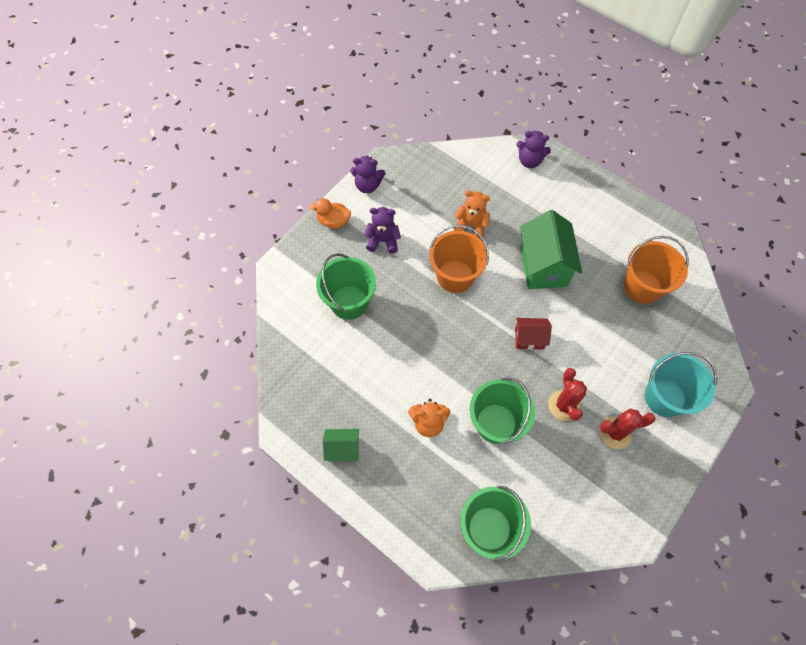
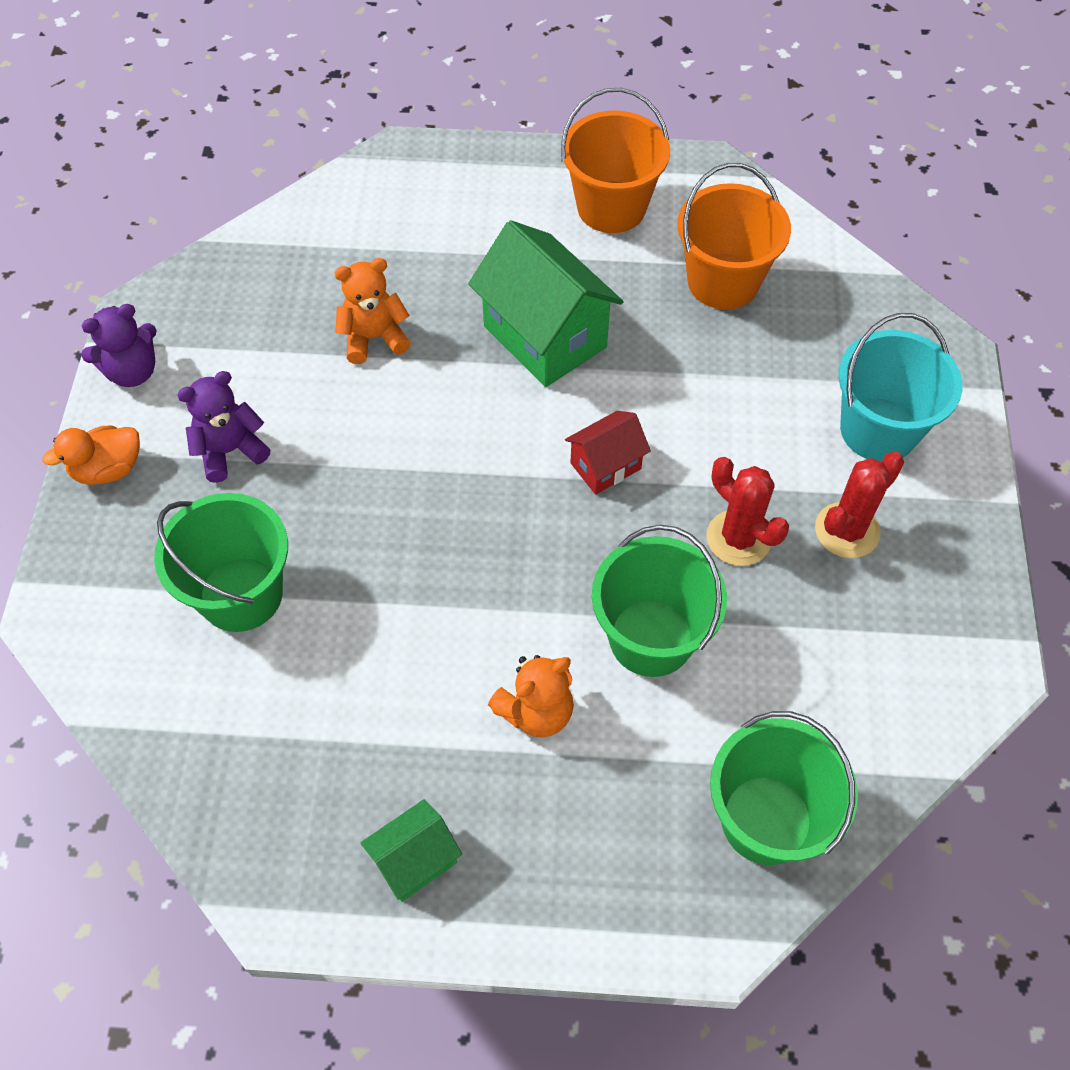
camera: 35 degrees left, 5 degrees down
orange bucket [429,225,489,293] -> orange bucket moved to [561,88,670,233]
purple teddy bear [516,131,551,168] -> none

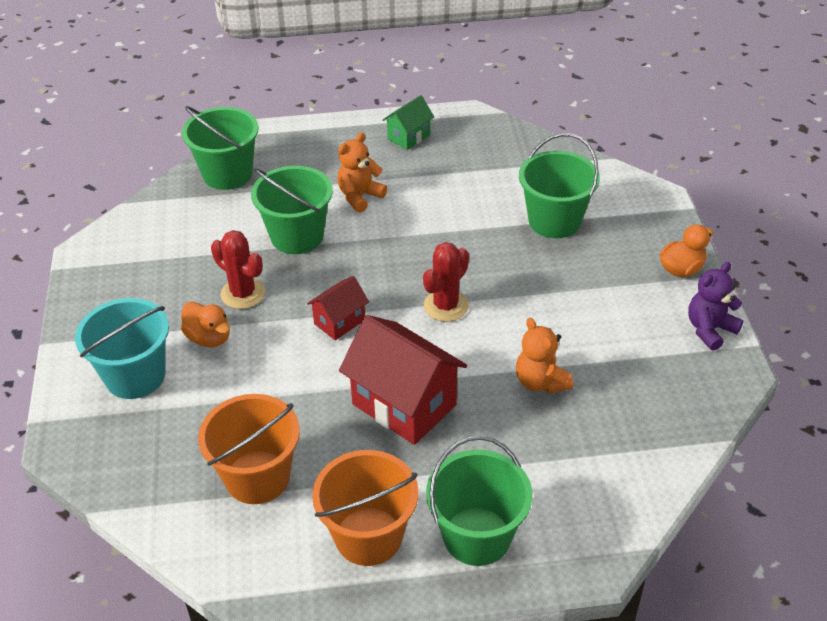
camera: 170 degrees right, 15 degrees down
purple teddy bear [177,371,270,483] -> none
orange teddy bear [334,258,411,364] -> orange teddy bear turned 90 degrees clockwise [516,318,573,393]
green house [468,220,623,387] -> red house [339,315,467,445]
red cactus [815,452,904,558] -> red cactus moved to [423,242,469,322]
none -> orange duck [181,302,230,347]
none -> green bucket [426,436,533,566]

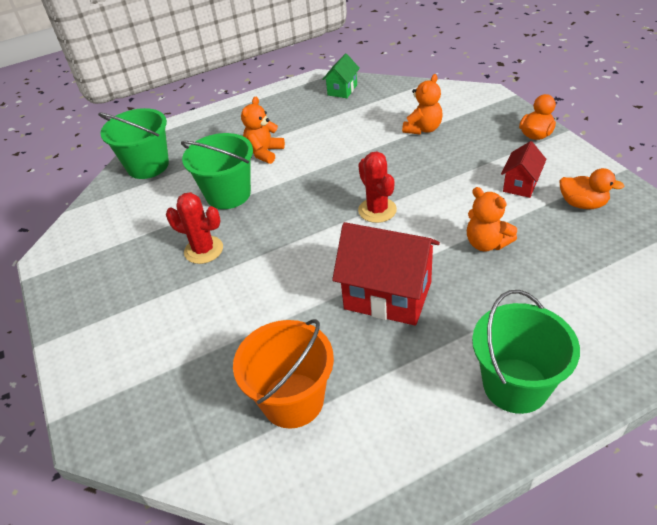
camera: 15 degrees left, 0 degrees up
turquoise bucket [75,298,169,399] -> none
orange duck [181,302,230,347] -> orange duck moved to [559,168,624,209]
red house [307,276,369,340] -> red house moved to [501,141,547,198]
orange bucket [312,450,418,566] -> none
green house [383,95,434,150] -> green house moved to [322,53,360,98]
red cactus [423,242,469,322] -> red cactus turned 45 degrees counterclockwise [358,151,397,223]
green bucket [519,133,600,238] -> orange teddy bear [402,74,442,135]
purple teddy bear [688,262,744,351] -> none

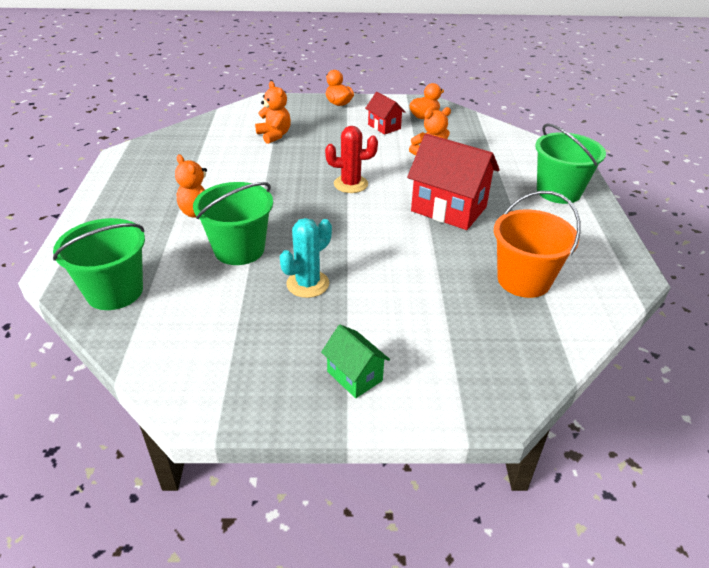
camera: 70 degrees left, 5 degrees down
red cactus [166,192,223,264] -> turquoise cactus [280,218,332,298]
green house [322,53,360,98] -> green house moved to [321,325,390,398]
red house [332,222,440,326] -> red house turned 75 degrees clockwise [407,134,500,230]

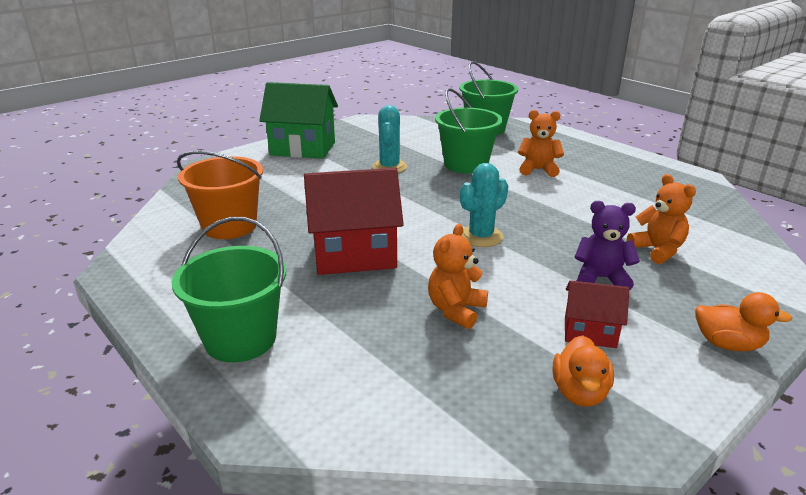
camera: 140 degrees right, 10 degrees down
orange teddy bear [255,81,291,144] -> orange teddy bear turned 135 degrees counterclockwise [627,174,696,264]
green house [321,325,390,398] -> green house [260,82,338,159], size x1.89
red cactus [325,126,378,193] -> turquoise cactus [460,163,508,247]
none -> purple teddy bear [574,201,640,290]

